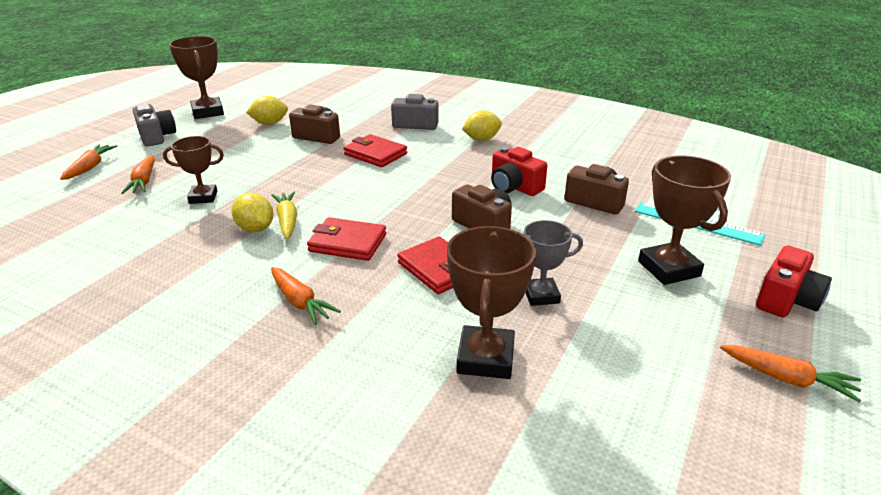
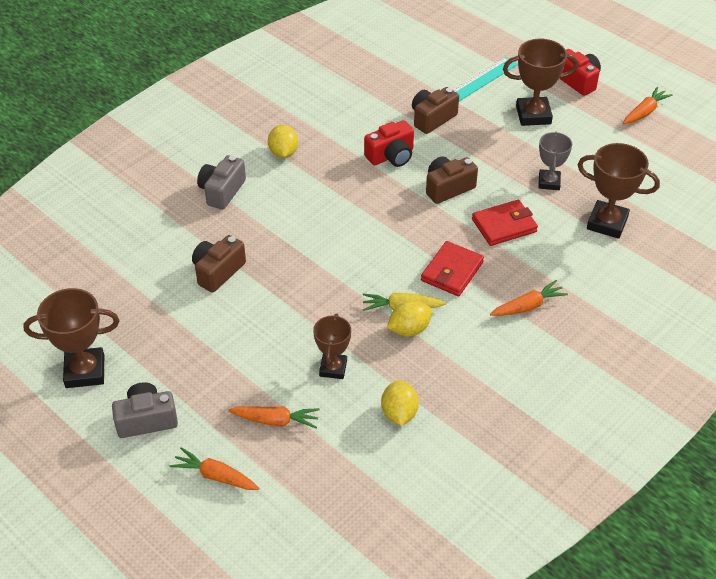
camera: 75 degrees left, 15 degrees up
yellow lemon [246,96,288,125] -> yellow lemon moved to [381,380,419,426]
red wallet [343,134,407,167] -> none

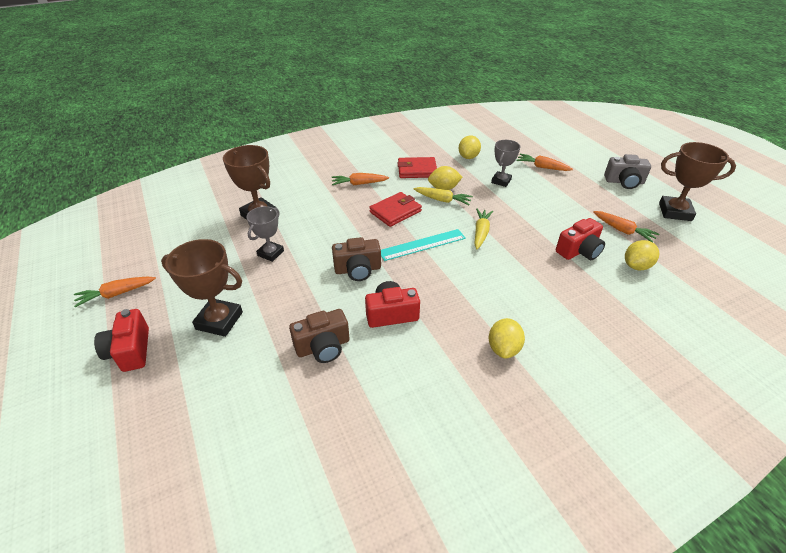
camera: 160 degrees left, 5 degrees down
orange carrot [170,447,260,490] -> orange carrot moved to [593,211,659,242]
brown camera [192,235,246,293] -> red camera [556,218,605,260]
grey camera [197,155,246,210] -> none
brown trophy [313,314,351,379] -> grey trophy [491,140,520,187]
turquoise ruler [453,57,518,101] -> turquoise ruler moved to [381,229,466,261]
red wallet [472,200,538,246] -> red wallet moved to [398,157,437,178]
none -> yellow carrot [474,209,493,249]
none -> yellow lemon [625,240,659,270]

